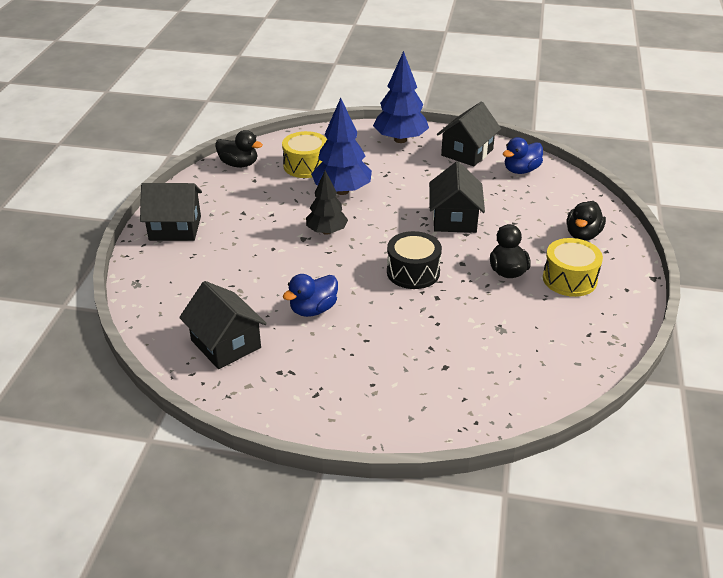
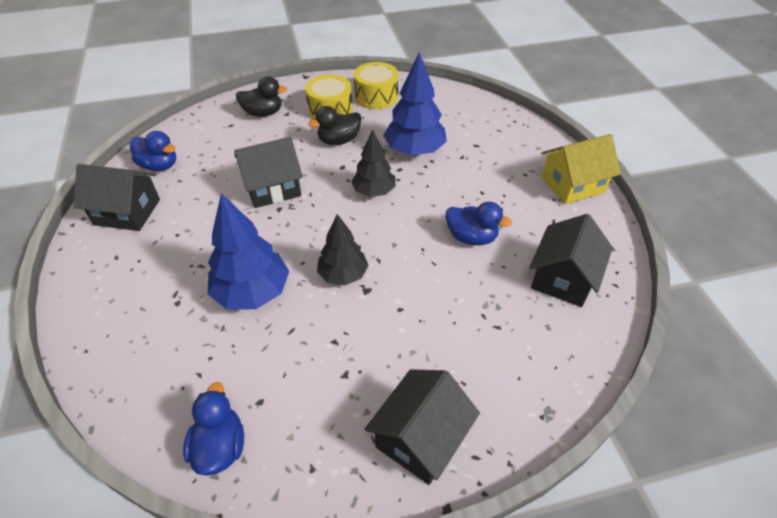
camera: 115 degrees left, 10 degrees up
black house [140,183,202,241] -> black house turned 60 degrees clockwise [364,369,480,485]
black duck [215,130,263,167] -> blue duck [183,382,244,476]
yellow drum [282,131,327,178] -> yellow drum moved to [354,62,398,109]
blue tree [373,51,429,143] -> blue tree moved to [383,52,447,156]
black drum [387,231,442,289] -> black tree [351,130,395,197]
none -> yellow house [541,134,621,204]

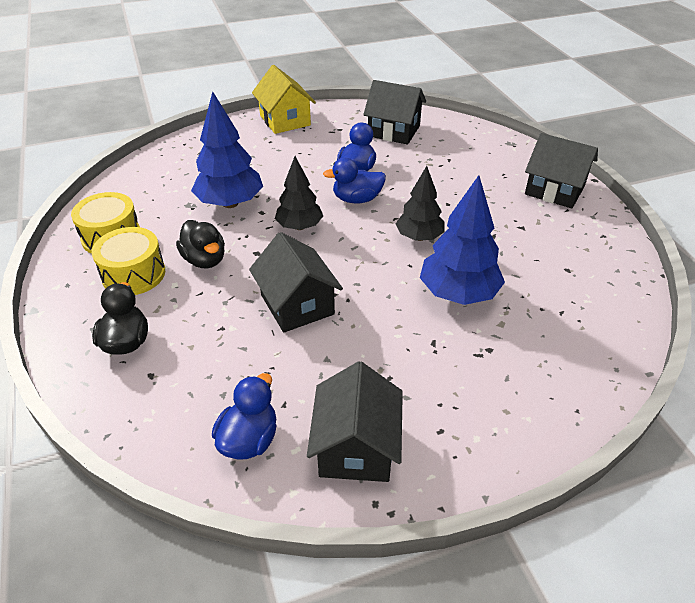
camera: 95 degrees left, 5 degrees down
blue duck [183,382,244,476] -> blue duck moved to [323,157,386,204]

